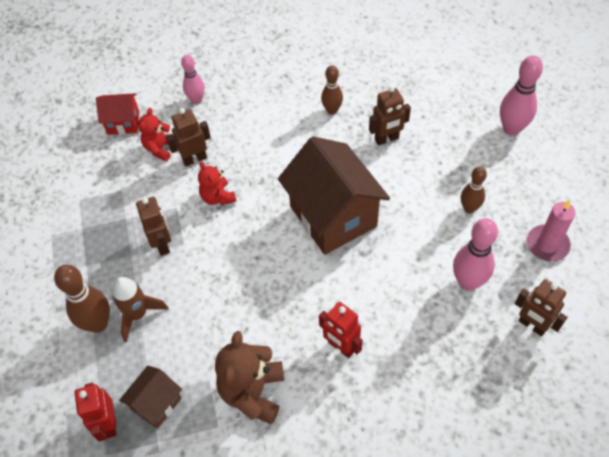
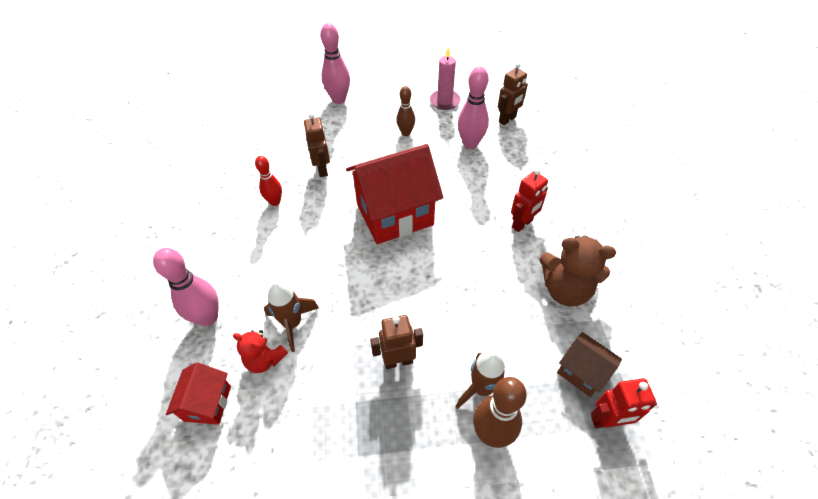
camera: 85 degrees left, 5 degrees down
brown robot [166,108,211,166] -> brown rocket [264,281,319,352]
pink bowling pin [181,55,204,104] -> pink bowling pin [153,248,219,326], size x1.56
red teddy bear [198,162,237,205] -> none
brown house [278,136,390,255] -> red house [346,144,443,244]
brown bowling pin [321,65,343,115] -> red bowling pin [255,156,282,206]

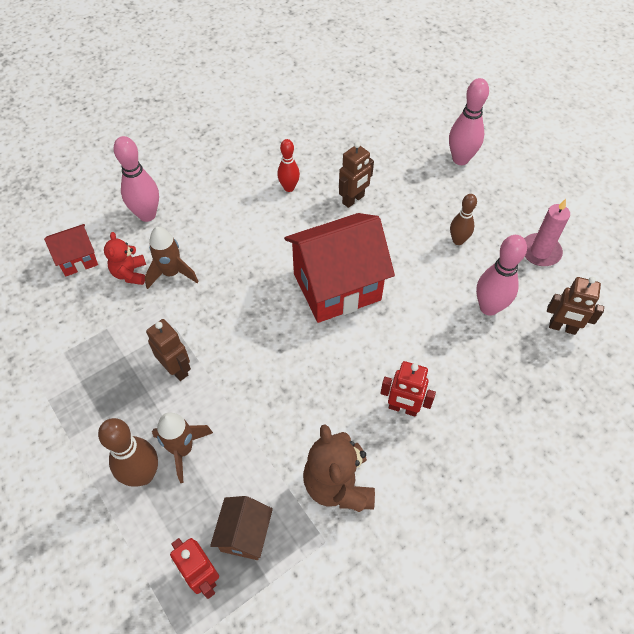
camera: 60 degrees right, 5 degrees up
red house [346,144,443,244] -> red house turned 60 degrees counterclockwise [284,213,395,323]

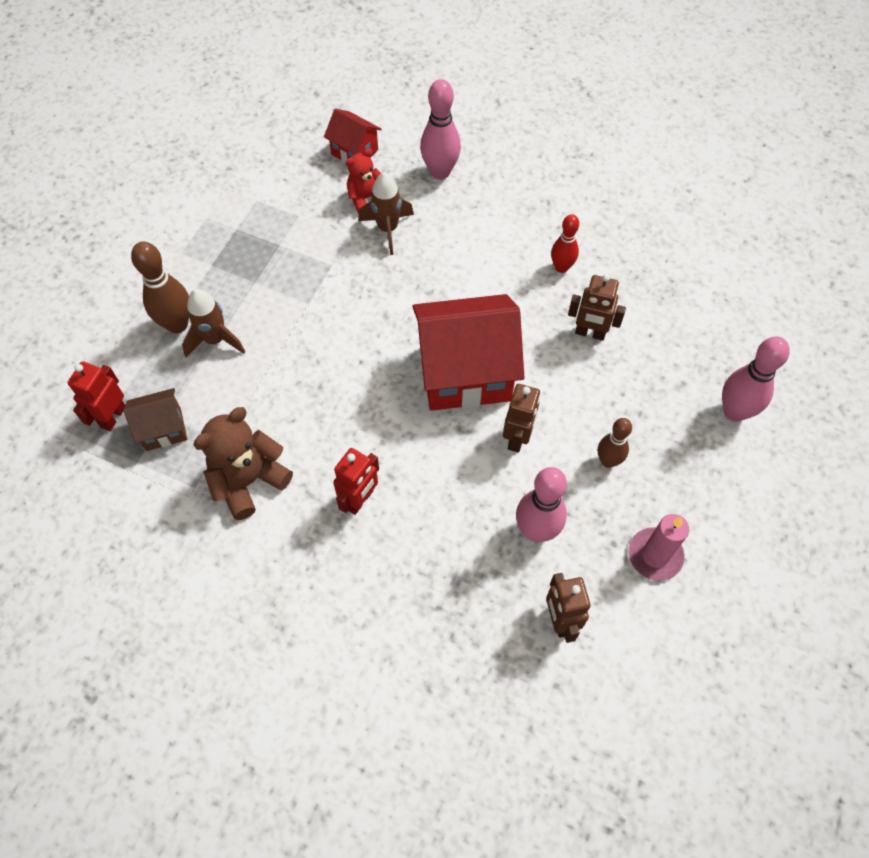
camera: 60 degrees right, 5 degrees up
brown robot [146,319,191,381] -> brown robot moved to [503,384,540,453]
red house [284,213,395,323] -> red house turned 45 degrees counterclockwise [412,294,525,411]
red robot [380,361,436,417] -> red robot turned 135 degrees counterclockwise [333,448,379,515]

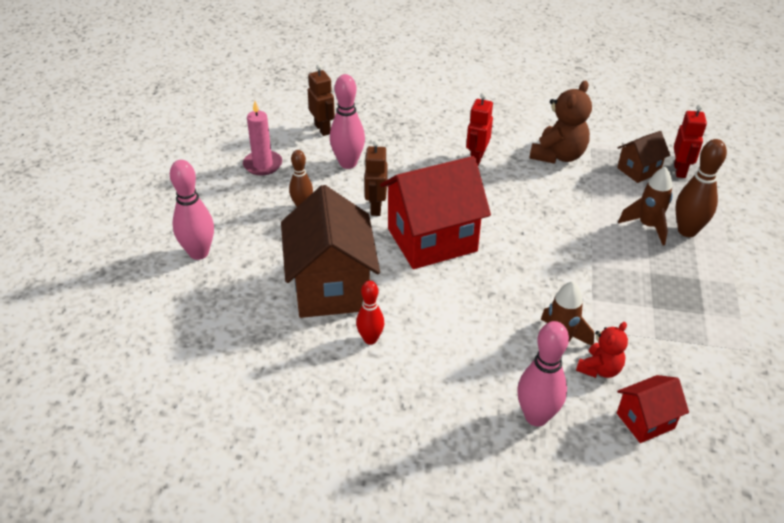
camera: 165 degrees right, 20 degrees down
red house [324,108,381,163] -> red house turned 45 degrees counterclockwise [617,375,689,443]
brown robot [568,274,626,341] -> brown house [281,185,380,318]

